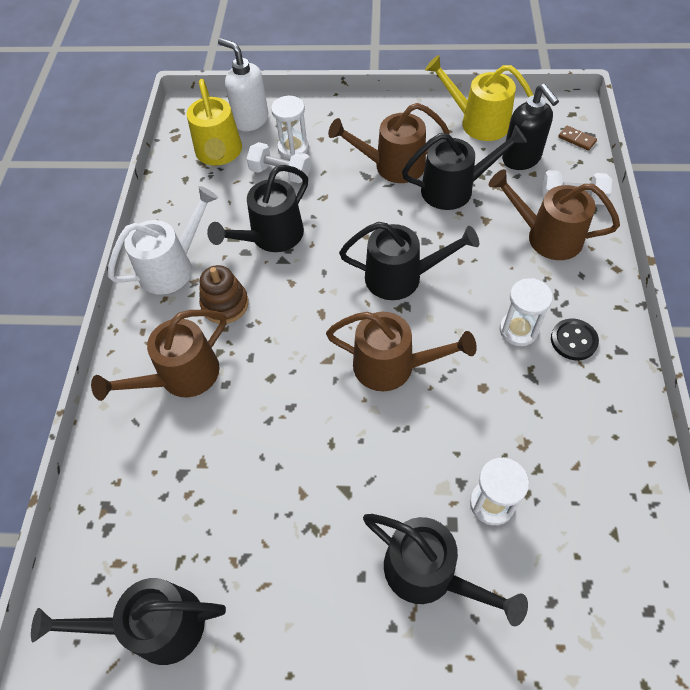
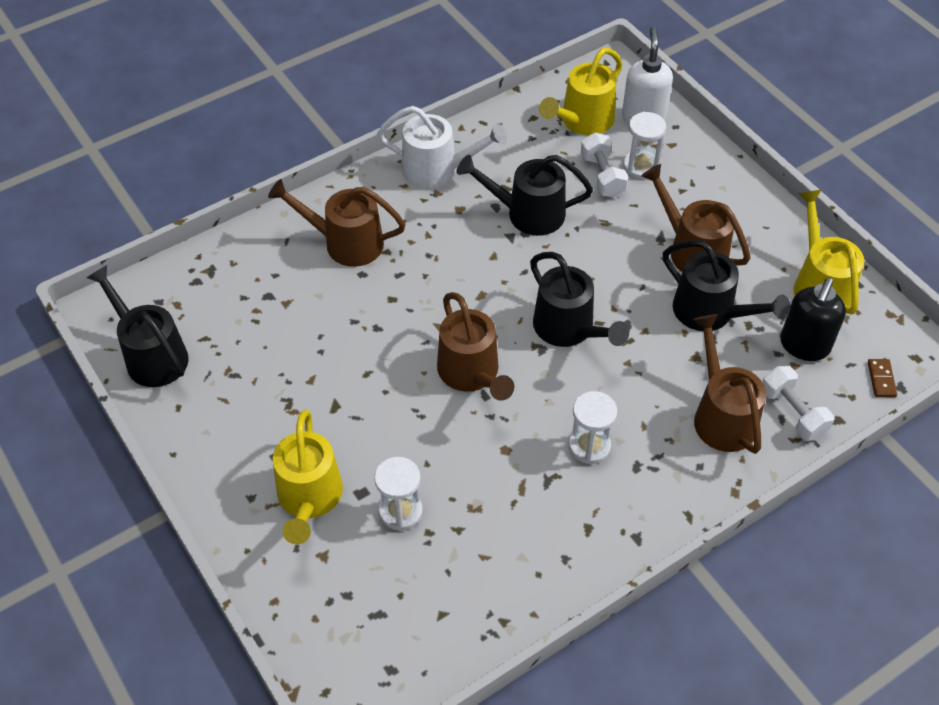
camera: 50 degrees right, 5 degrees down
brown stacking toy [199,265,248,324] -> none
black watering can [363,514,528,626] -> yellow watering can [273,410,343,545]
black button [551,319,599,360] -> none

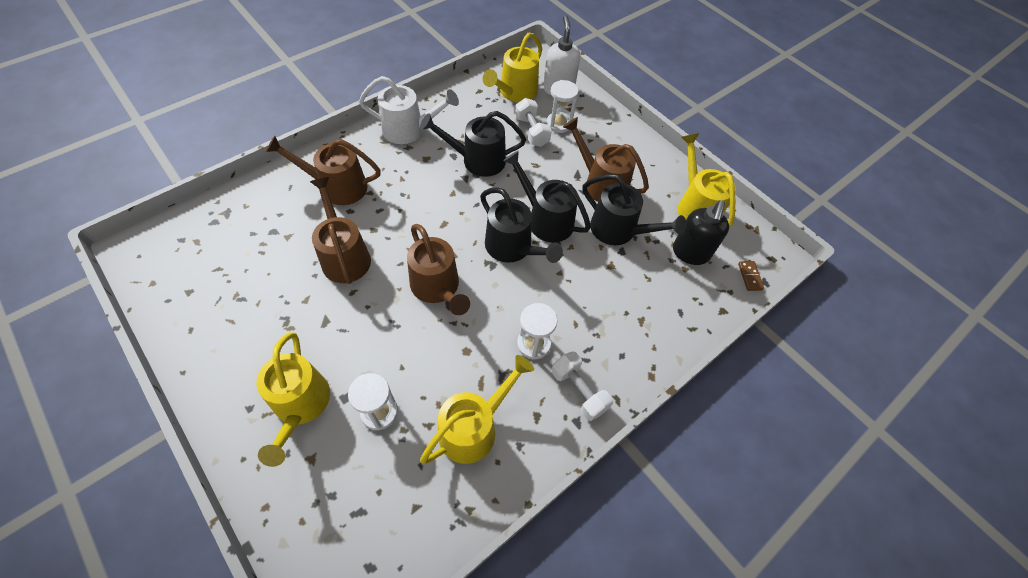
camera: 10 degrees left, 5 degrees up
black watering can [86,265,189,387] -> black watering can moved to [503,151,591,242]
brown watering can [693,314,766,454] -> brown watering can moved to [310,177,371,284]
white dumbbell [762,366,834,441] -> white dumbbell moved to [551,351,613,421]
none -> yellow watering can [420,355,534,464]

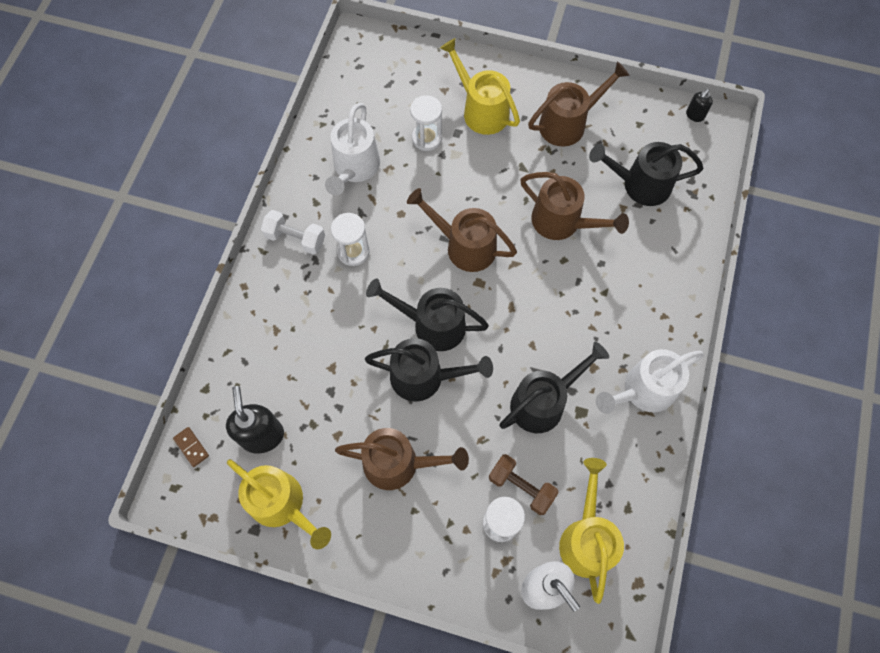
camera: 150 degrees right, 10 degrees up
brown watering can [266,136,381,205] -> brown watering can moved to [528,61,630,146]
yellow watering can [420,355,534,464] -> white watering can [325,103,380,195]
white dumbbell [515,98,552,147] -> brown dumbbell [489,454,559,515]
black watering can [582,174,686,245] -> black watering can moved to [589,142,703,206]
none -> black soap dispenser [686,89,713,122]

